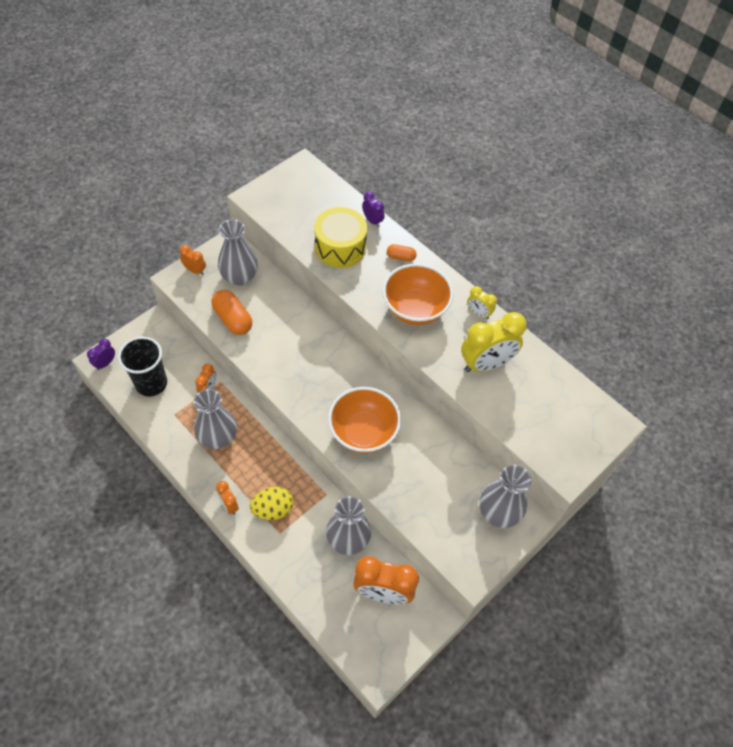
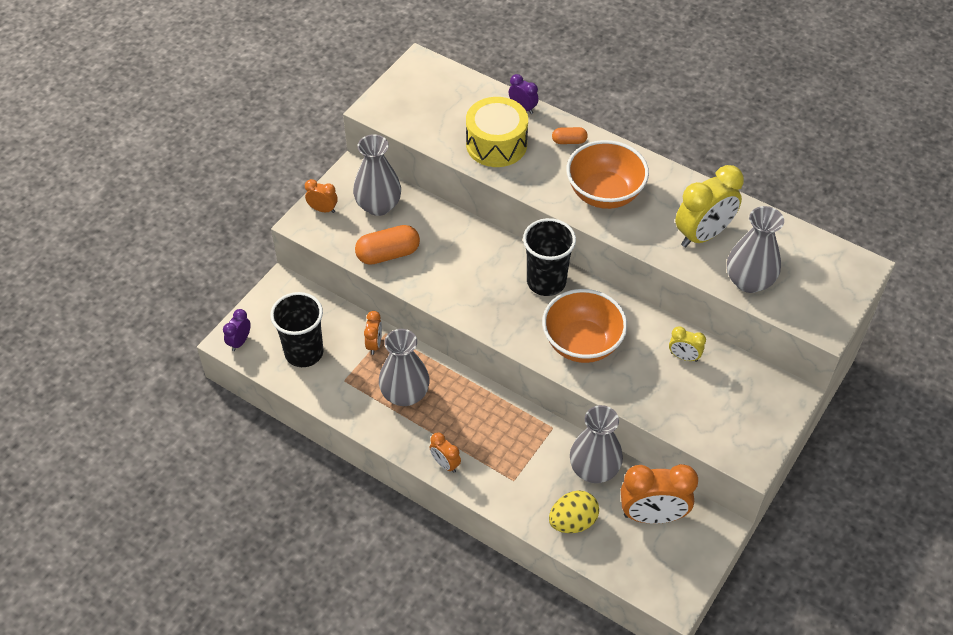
camera: 10 degrees left, 5 degrees down
orange capsule [212,290,252,335] -> orange capsule turned 60 degrees counterclockwise [355,225,420,265]
yellow egg [250,487,294,520] -> yellow egg moved to [549,491,599,533]
yellow clock [467,286,497,319] -> yellow clock moved to [669,326,706,362]
grey vase [480,465,531,528] -> grey vase moved to [727,206,784,293]
none -> black cup [523,218,576,296]

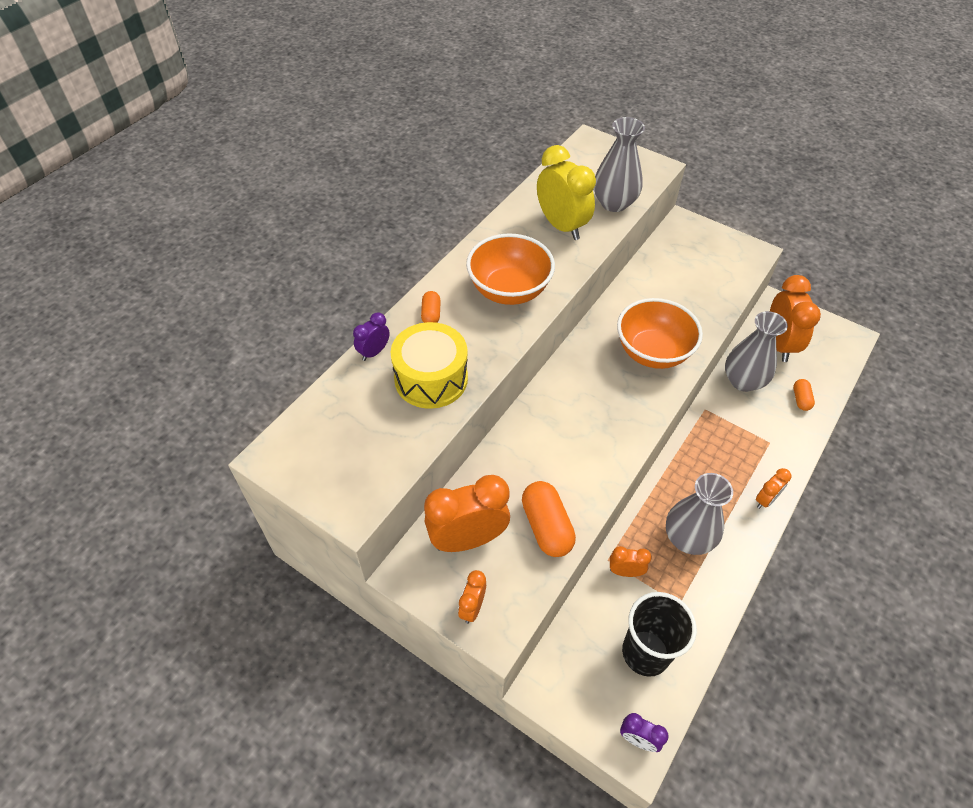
camera: 90 degrees left, 0 degrees up
grey vase [353,134,401,216] -> orange clock [424,475,510,552]
black cup [523,218,576,296] -> none
yellow egg [549,491,599,533] -> orange capsule [793,379,815,411]
yellow clock [669,326,706,362] -> none

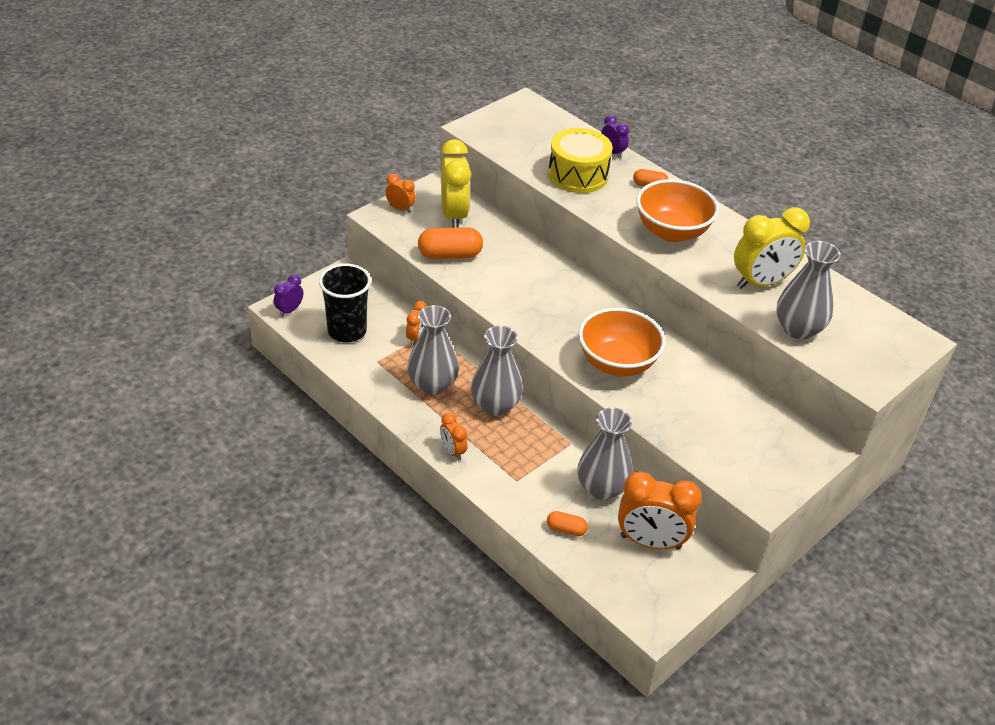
camera: 100 degrees right, 10 degrees down
orange clock [424,475,510,552] -> yellow clock [441,139,471,228]
none -> grey vase [471,326,523,416]

